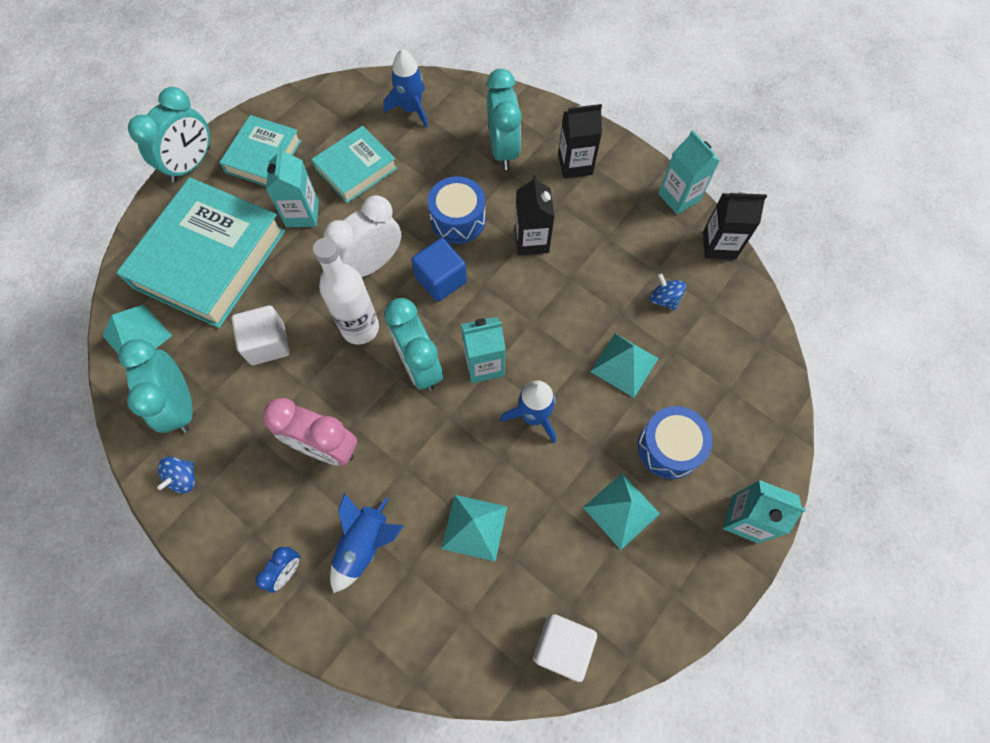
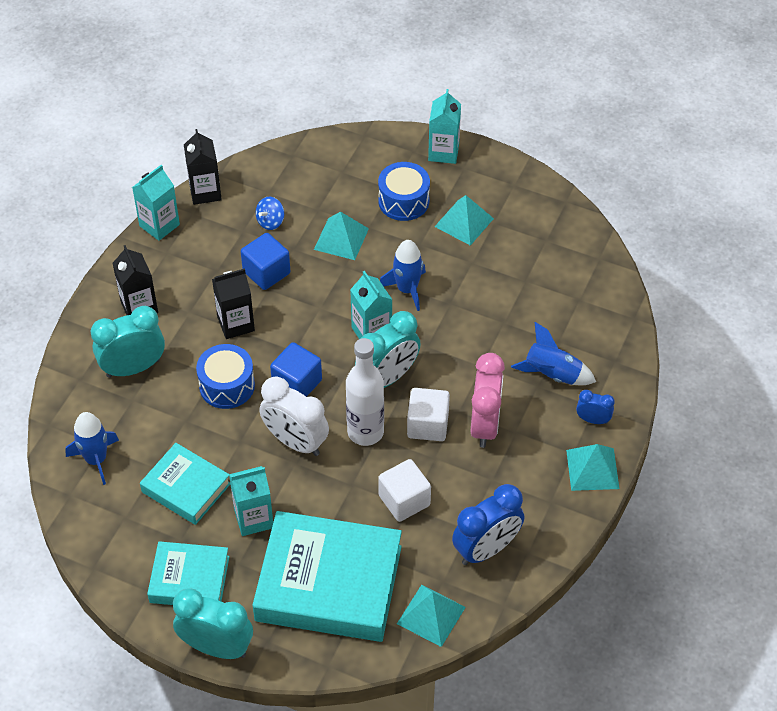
camera: 105 degrees left, 15 degrees down
turquoise clock [118,339,193,433] -> blue clock [452,484,524,565]
blue spinning top [157,457,195,493] -> none
turquoise pyramid [441,495,507,561] -> turquoise pyramid moved to [566,444,619,491]
white cube [533,614,597,682] -> white cube moved to [407,388,450,441]
none -> blue cube [241,233,290,290]

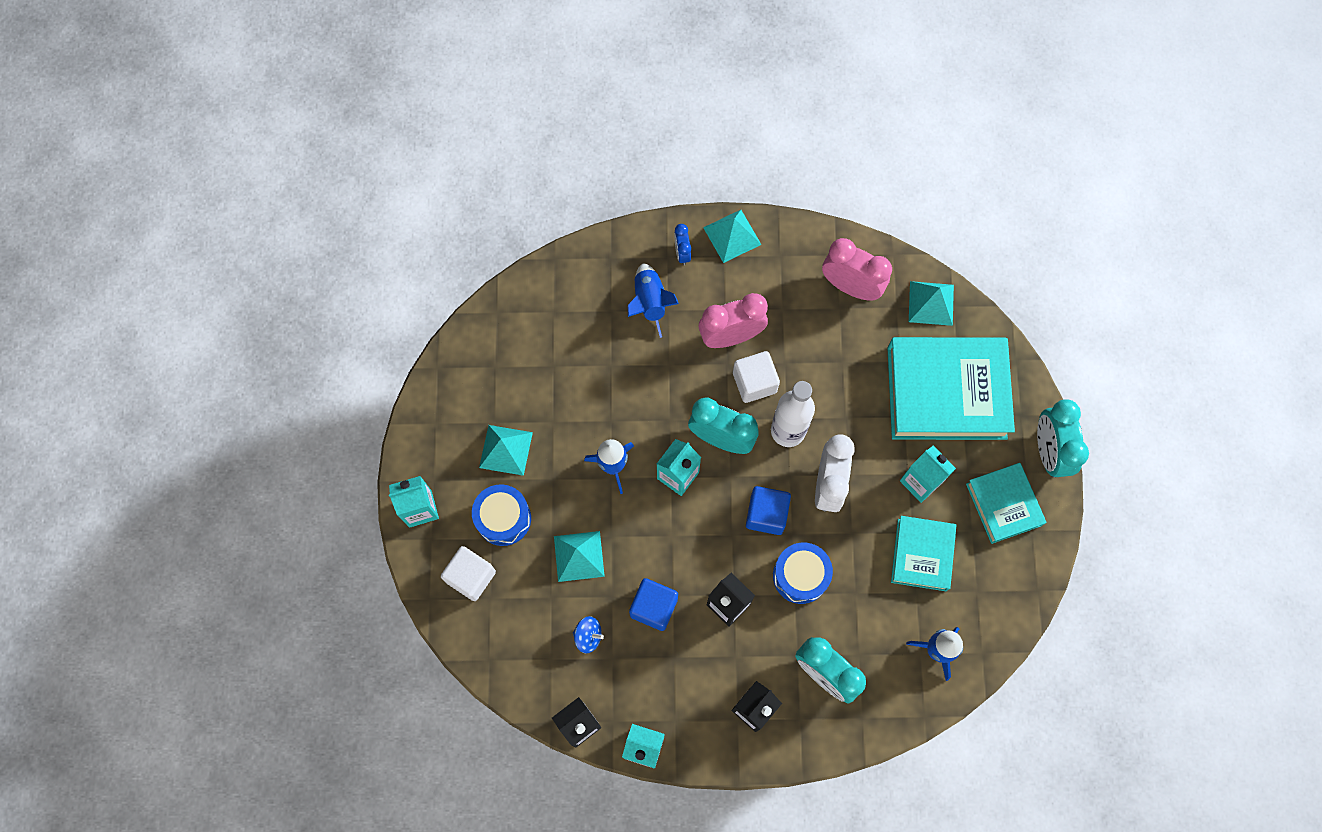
camera: 115 degrees left, 20 degrees up
turquoise book [252,511,402,642] -> turquoise book turned 75 degrees counterclockwise [887,337,1015,440]
white cube [378,459,431,522] -> white cube moved to [441,546,496,601]
blue clock [452,484,524,565] -> pink clock [822,238,892,301]

